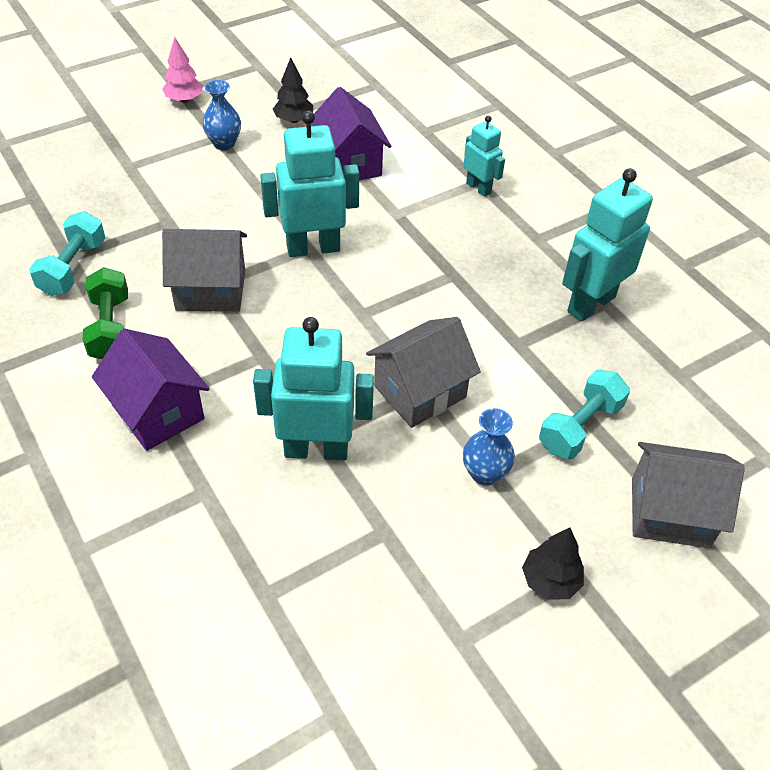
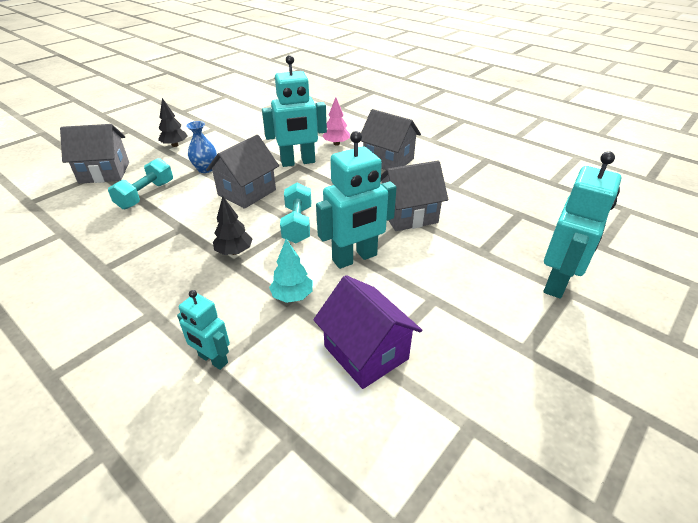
camera: 165 degrees right, 10 degrees down
turquoise dumbbell [29,211,105,296] -> turquoise dumbbell moved to [280,183,311,243]
green dumbbell [82,267,128,359] -> none
purple house [92,329,210,451] -> grey house [361,109,421,170]
pink tree [162,37,203,103] -> pink tree moved to [322,97,350,146]
blue vase [203,80,241,150] -> none
black tree [273,58,313,123] -> black tree moved to [213,196,252,255]
turquoise robot [562,168,653,321] -> turquoise robot moved to [544,151,621,299]
none -> turquoise tree [269,239,313,303]

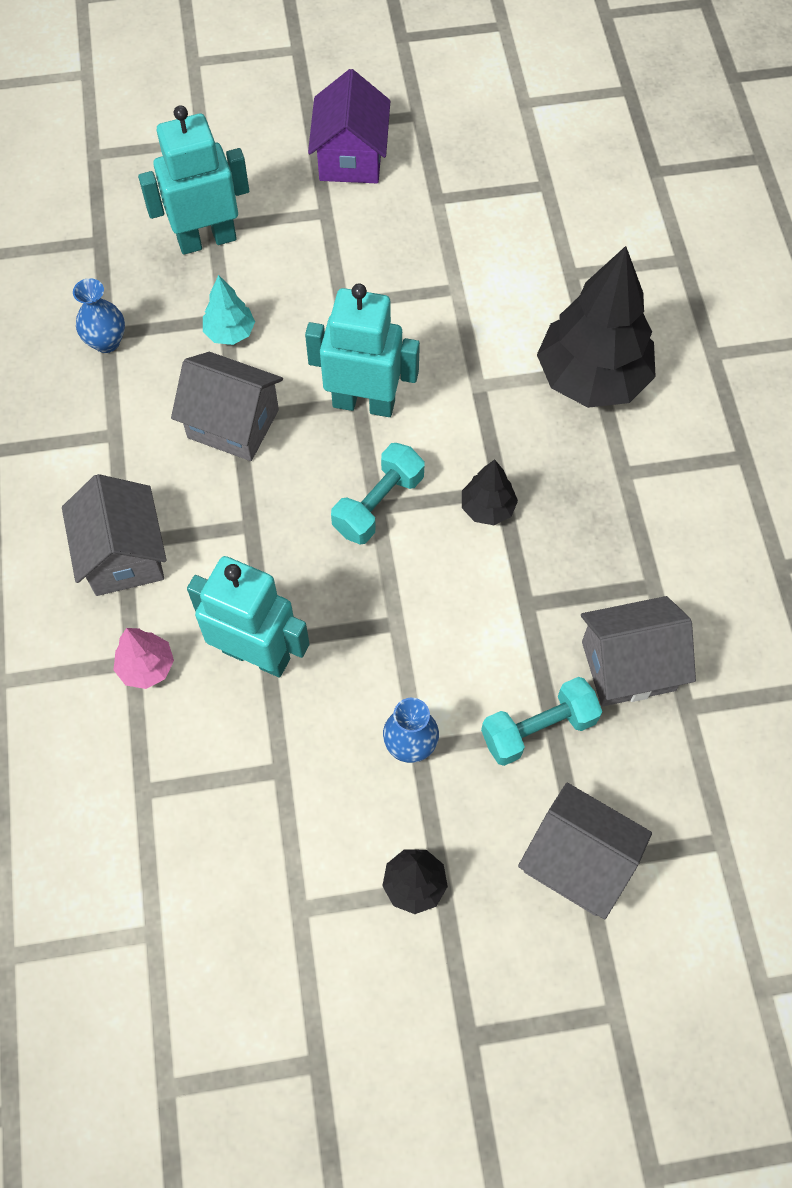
camera: 140 degrees left, 25 degrees up
turquoise robot [177,290,230,370] -> black tree [537,246,656,408]
grey house [206,135,279,209] -> grey house moved to [581,596,696,706]
turquoise tree [269,239,313,303] -> turquoise tree moved to [203,275,255,345]
purple house [313,275,422,389] -> purple house moved to [308,69,390,183]
none -> blue vase [73,278,125,353]

